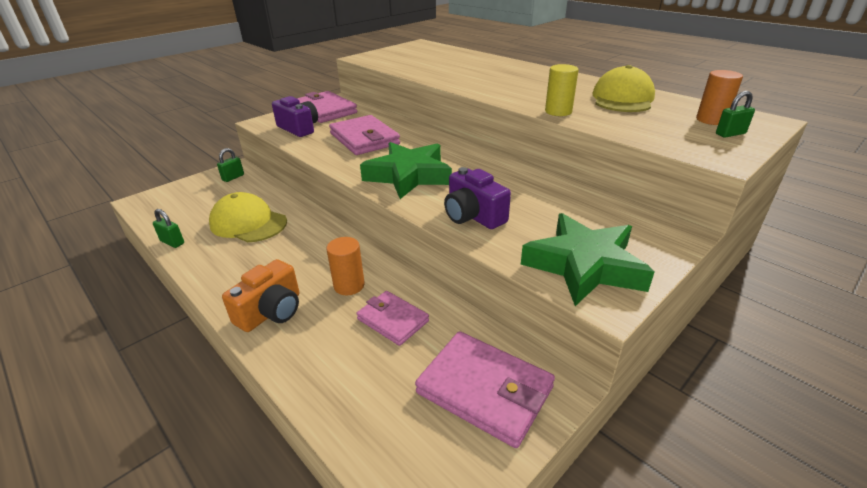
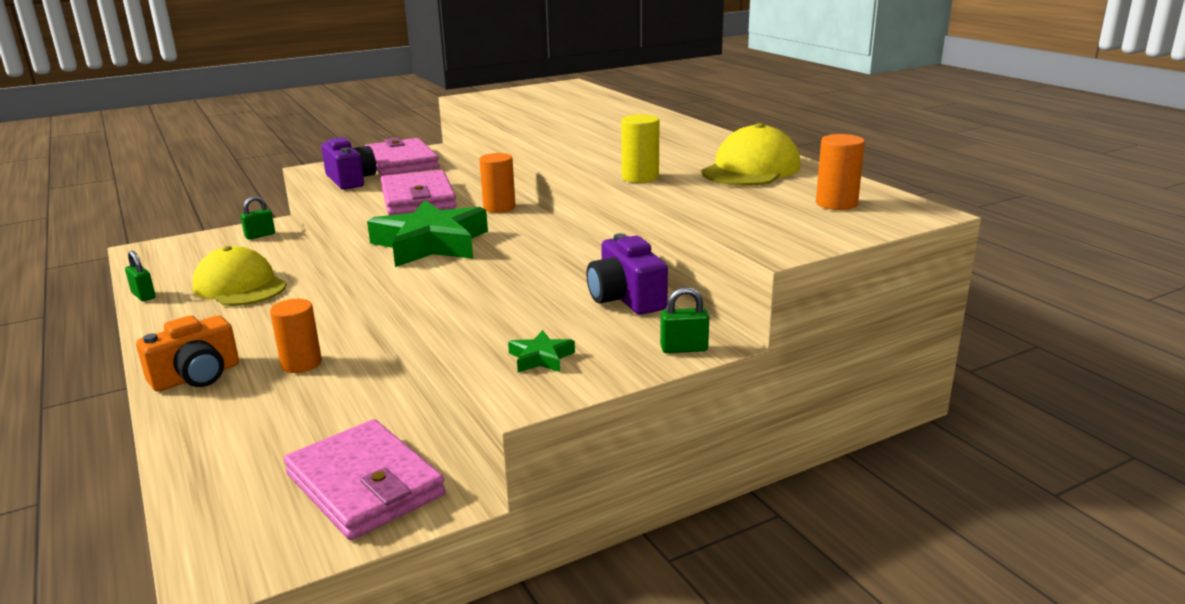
camera: 15 degrees right, 10 degrees down
pink wallet [356,291,429,346] -> none
purple camera [444,167,511,229] -> purple camera moved to [586,233,668,315]
green star [521,213,654,306] -> green star [508,330,575,372], size x0.42
green padlock [716,91,755,138] -> green padlock moved to [660,287,709,353]
none -> orange cylinder [479,153,516,213]

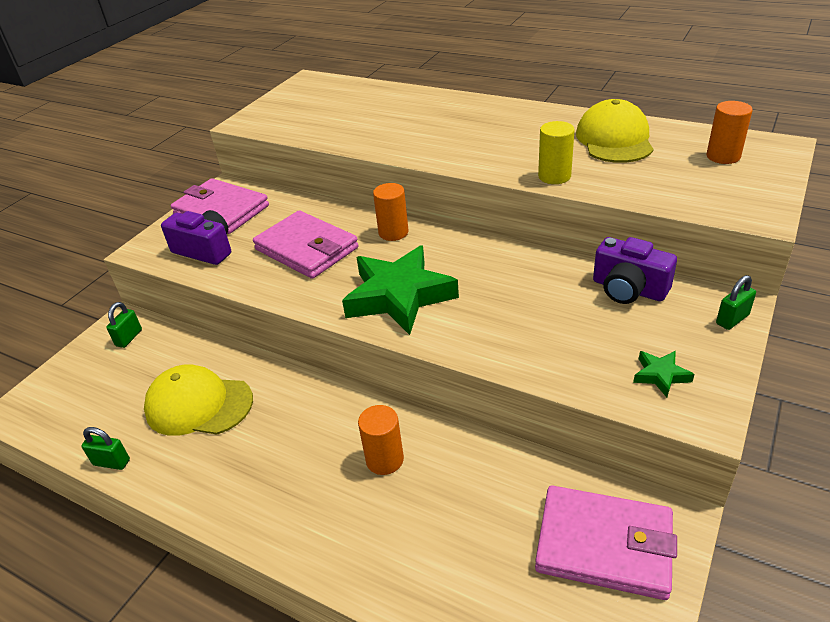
camera: 30 degrees left, 15 degrees up
orange camera [136,315,239,391] -> none

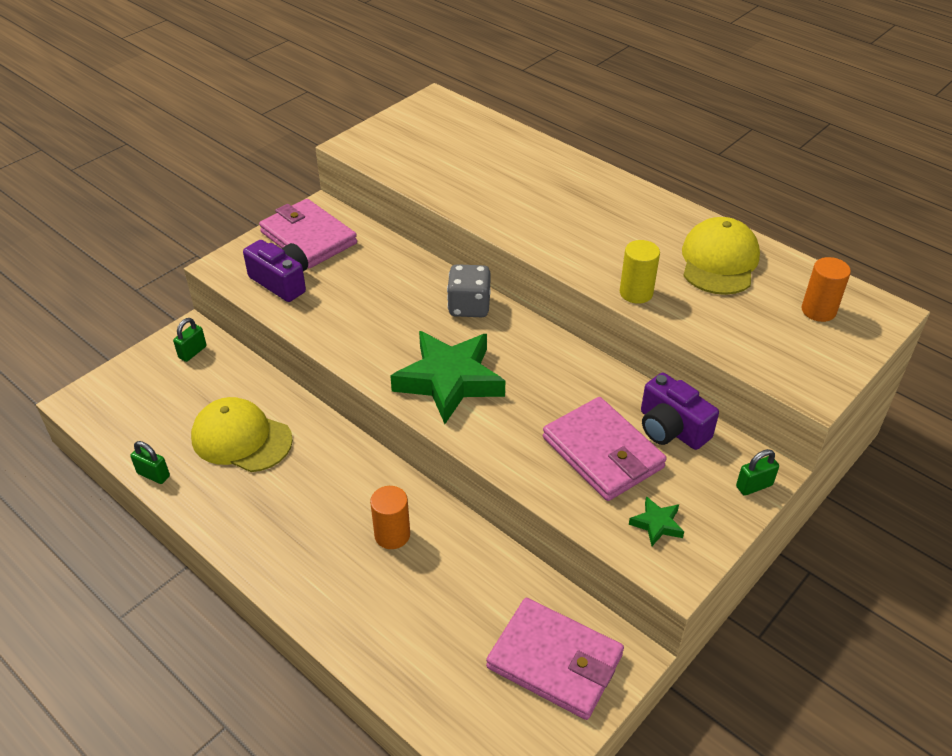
camera: 10 degrees right, 5 degrees up
pink wallet [253,211,359,279] -> pink wallet moved to [543,397,667,501]
orange cylinder [373,183,409,241] -> grey dice [447,264,491,317]

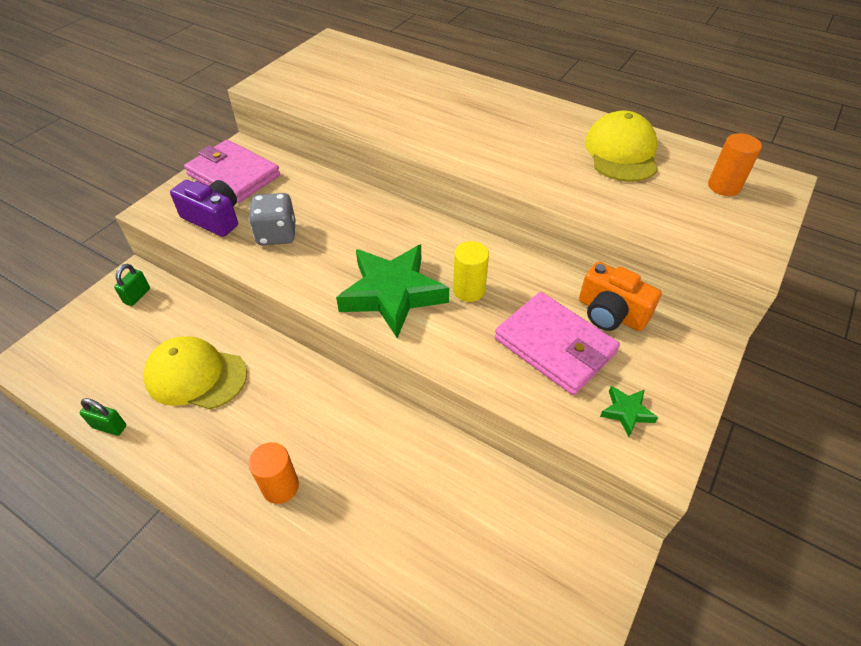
camera: 10 degrees left, 5 degrees up
orange cylinder [370,486,410,549] -> orange cylinder moved to [249,442,299,504]
grey dice [447,264,491,317] -> grey dice moved to [249,193,295,245]
pink wallet [486,598,624,720] -> none
yellow cylinder [620,240,660,304] -> yellow cylinder moved to [453,241,489,302]
purple camera [641,373,719,450] -> orange camera [579,261,662,331]
green padlock [736,449,779,496] -> none

